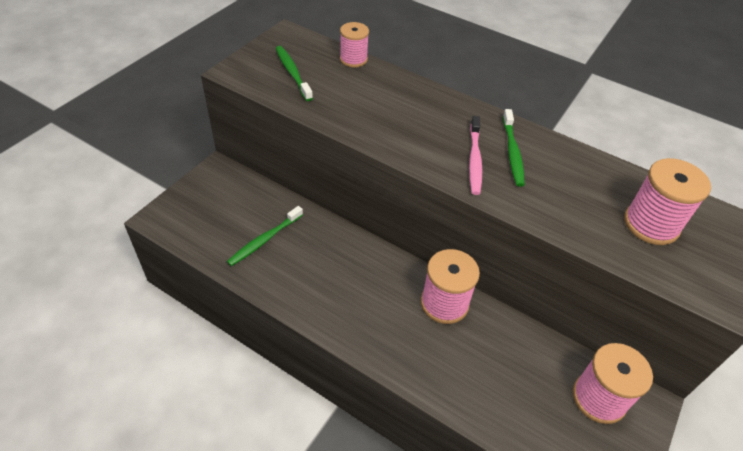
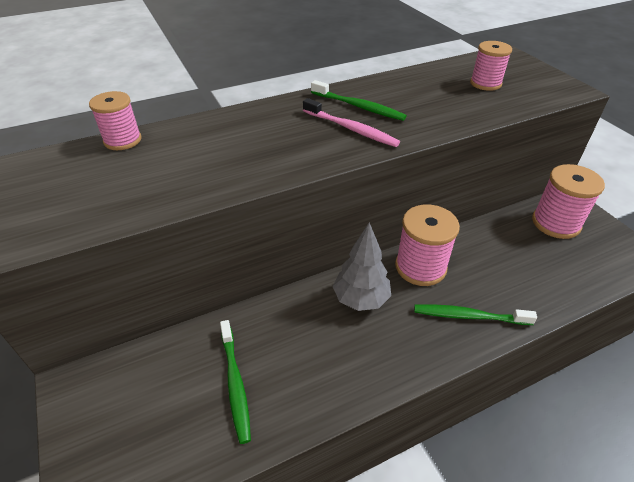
camera: 55 degrees left, 5 degrees down
green toothbrush [276,46,313,101] -> green toothbrush moved to [414,304,537,325]
pink spool [624,158,711,245] -> pink spool [470,41,512,91], size x0.65
none -> grey tree [332,222,391,311]

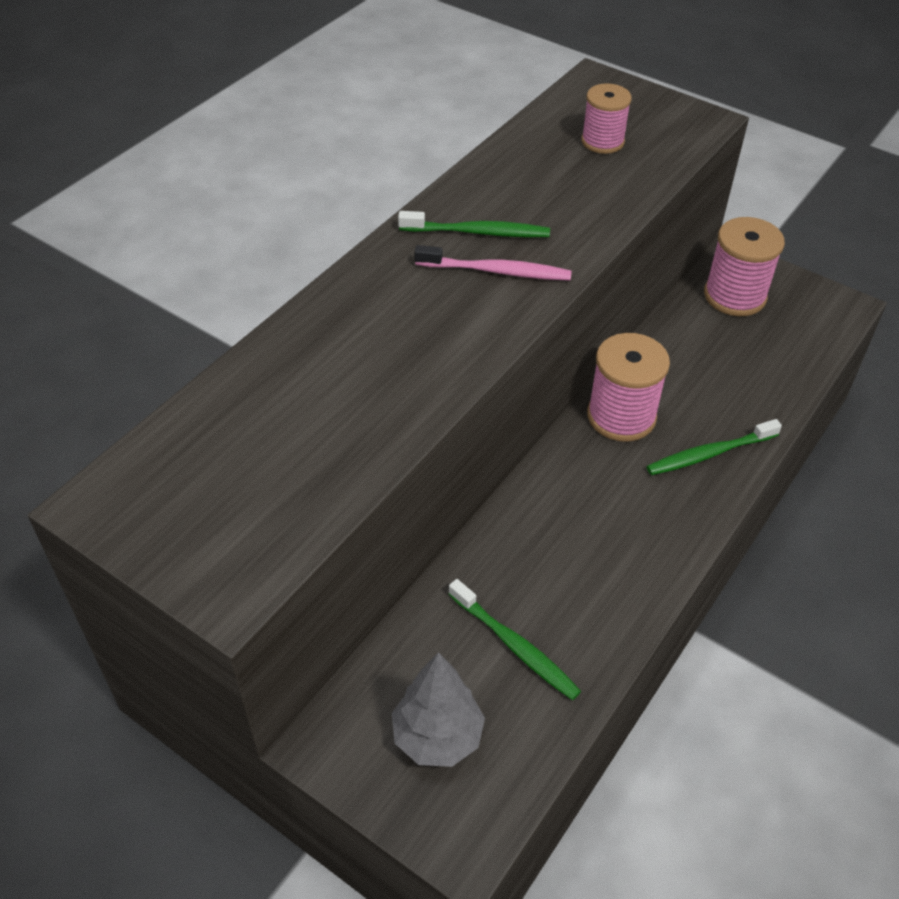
camera: 30 degrees left, 5 degrees up
pink spool [89,91,142,150] -> none
grey tree [332,222,391,311] -> grey tree moved to [392,652,485,767]

